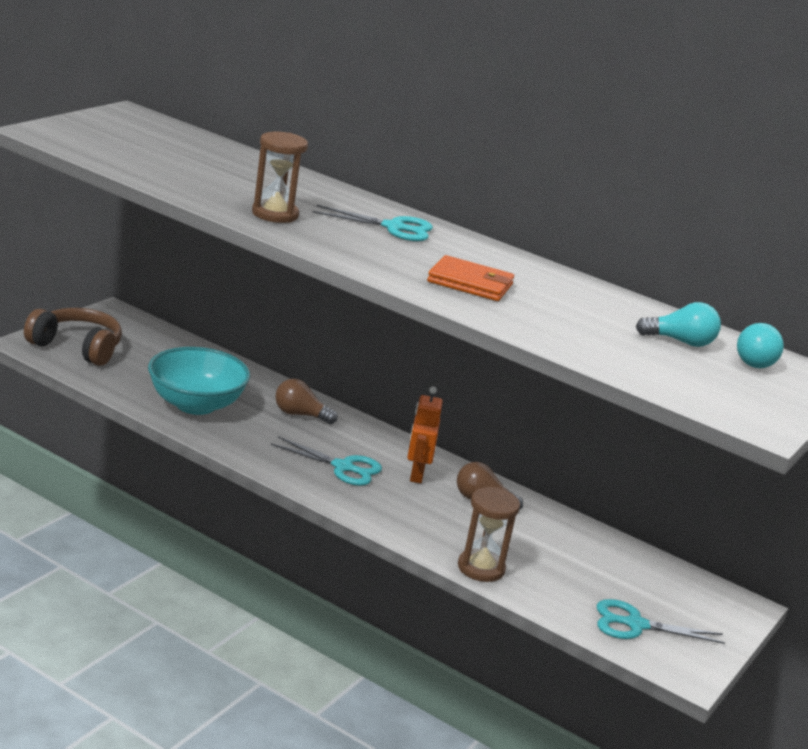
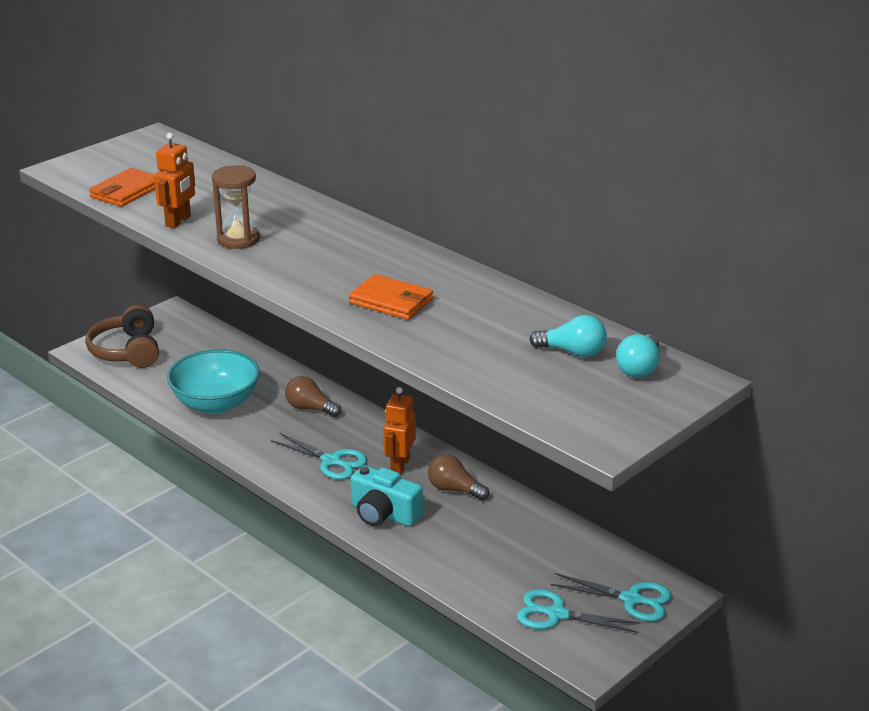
camera: 15 degrees right, 5 degrees up
brown headphones [24,308,122,366] -> brown headphones turned 135 degrees counterclockwise [85,305,159,368]
turquoise scissors [313,205,433,241] -> turquoise scissors moved to [551,573,672,621]
brown hourglass [458,487,520,582] -> none
none -> orange wallet [89,168,155,207]
none -> orange robot [154,133,195,228]
none -> turquoise camera [351,465,423,526]

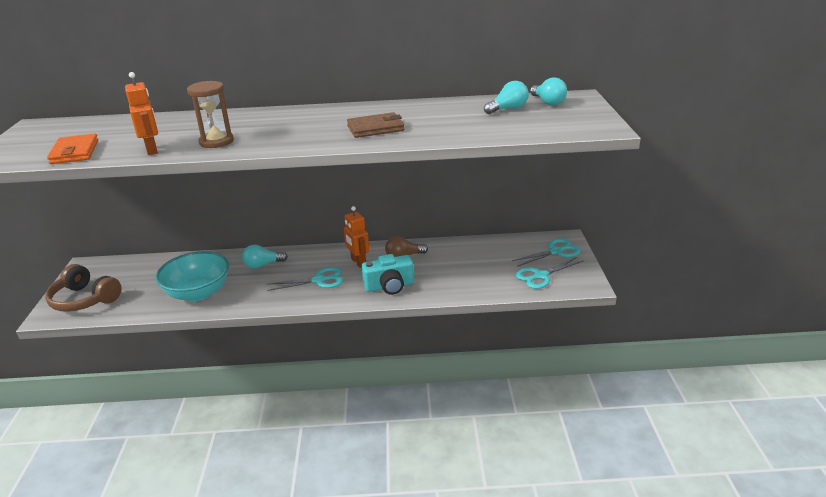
camera: 45 degrees left, 0 degrees up
brown light bulb [285,376,341,417] -> turquoise light bulb [242,245,288,269]
orange wallet [349,274,433,320] -> brown wallet [347,112,404,138]

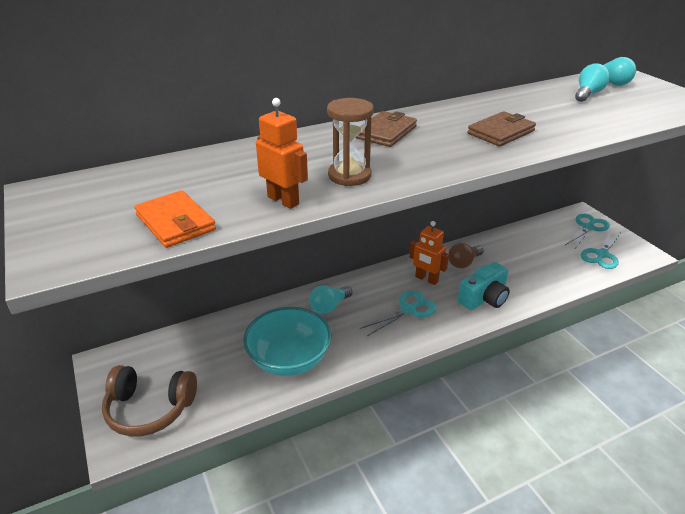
camera: 25 degrees left, 5 degrees up
none -> brown wallet [355,111,417,147]

